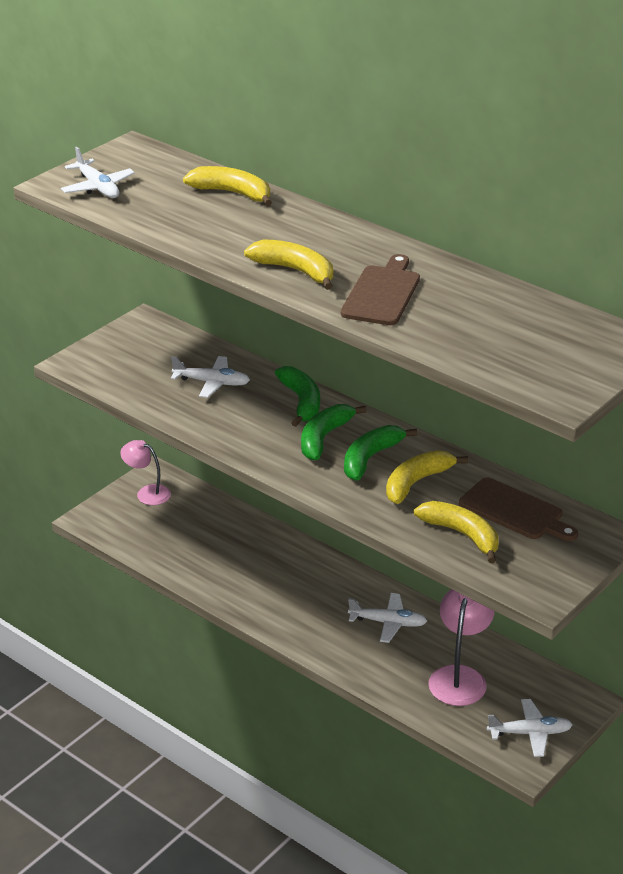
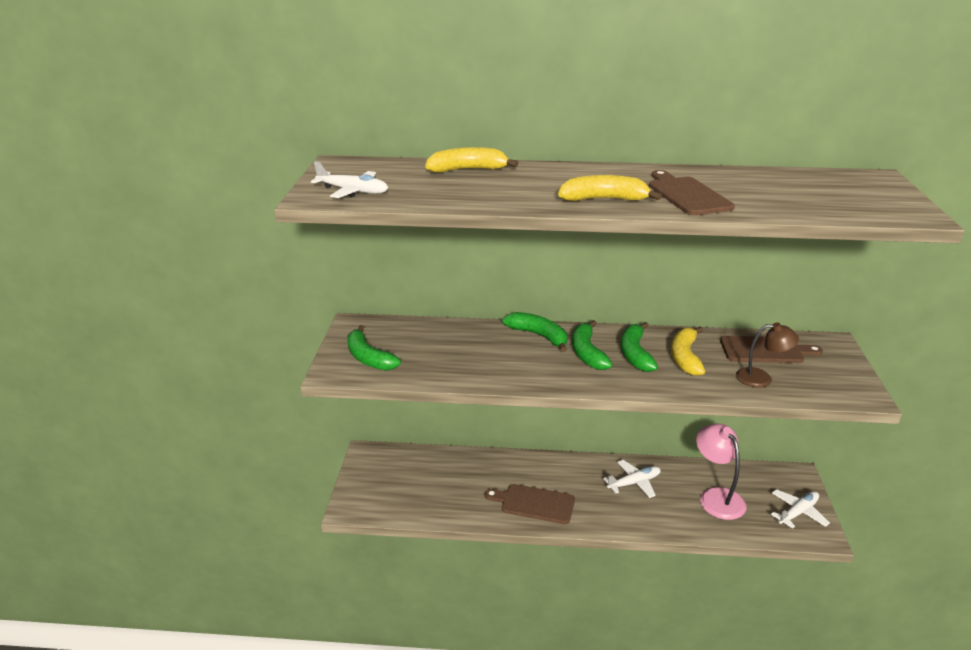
camera: 35 degrees left, 5 degrees down
pink lamp [120,440,171,505] -> none
white plane [171,356,250,398] -> none
yellow banana [414,501,499,563] -> brown lamp [736,322,799,388]
none -> green banana [347,325,401,371]
none -> brown cutting board [485,484,575,524]

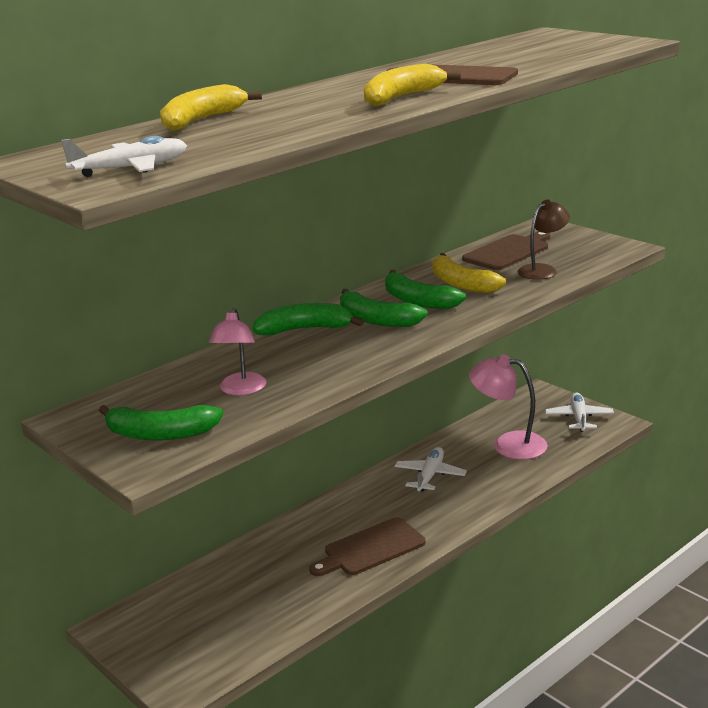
camera: 45 degrees left, 5 degrees down
none -> pink lamp [209,308,266,395]

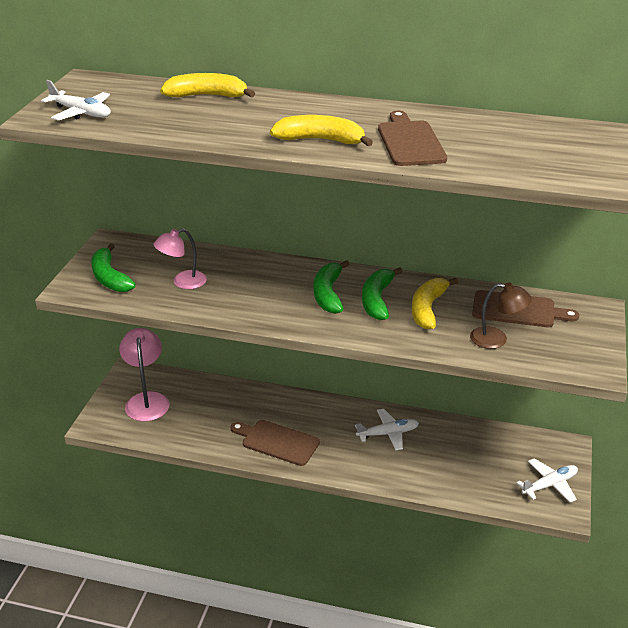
camera: 55 degrees right, 10 degrees up
green banana [253,303,364,335] -> none
pink lamp [469,354,548,460] -> pink lamp moved to [119,328,170,421]

